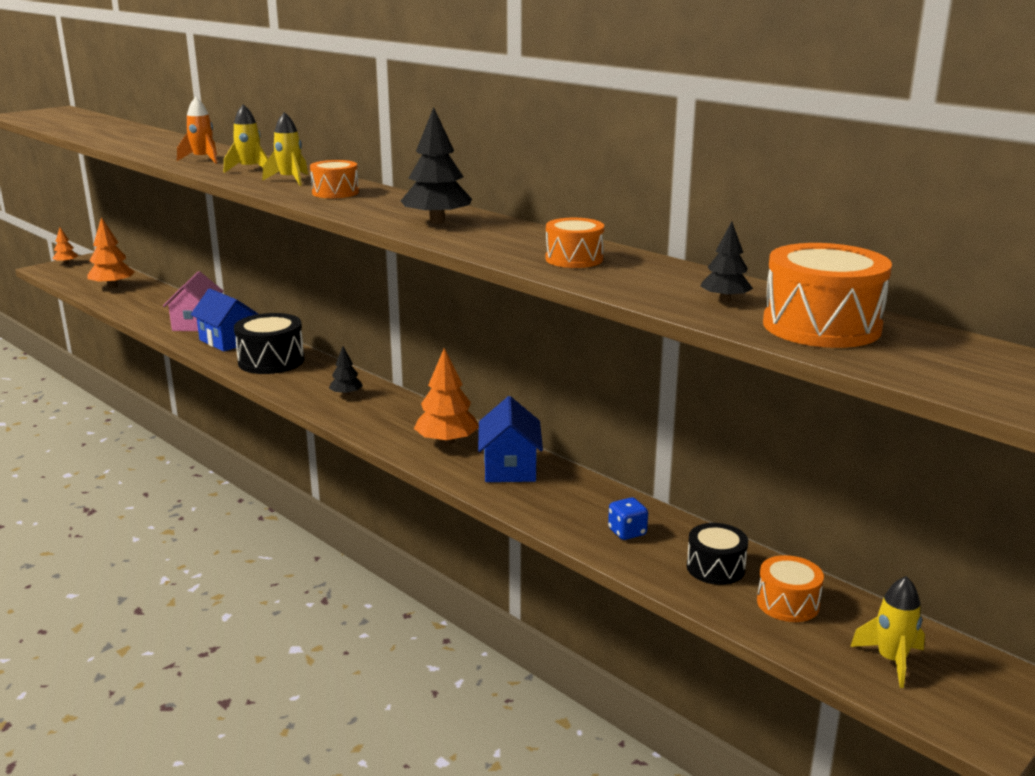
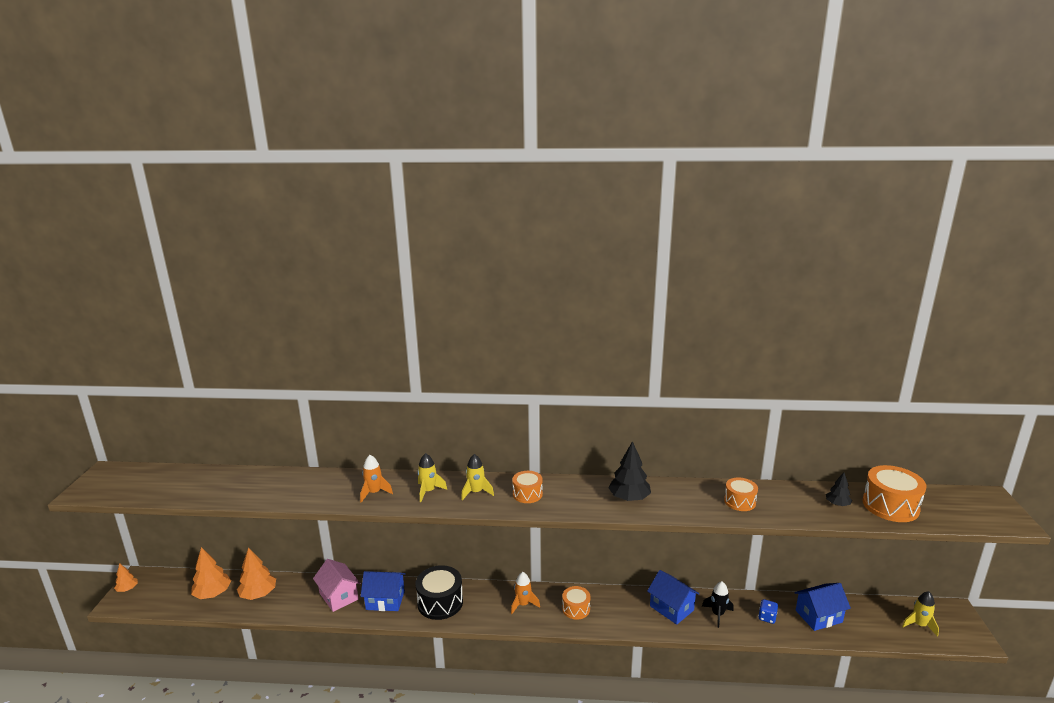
camera: 40 degrees left, 0 degrees up
black tree [329,346,363,396] -> orange rocket [511,572,540,614]
orange tree [414,348,479,445] -> orange tree moved to [237,547,276,600]
black drum [687,523,748,585] -> blue house [794,583,851,631]
orange drum [757,555,824,622] -> orange drum moved to [562,586,591,620]
none -> black rocket [702,581,734,628]

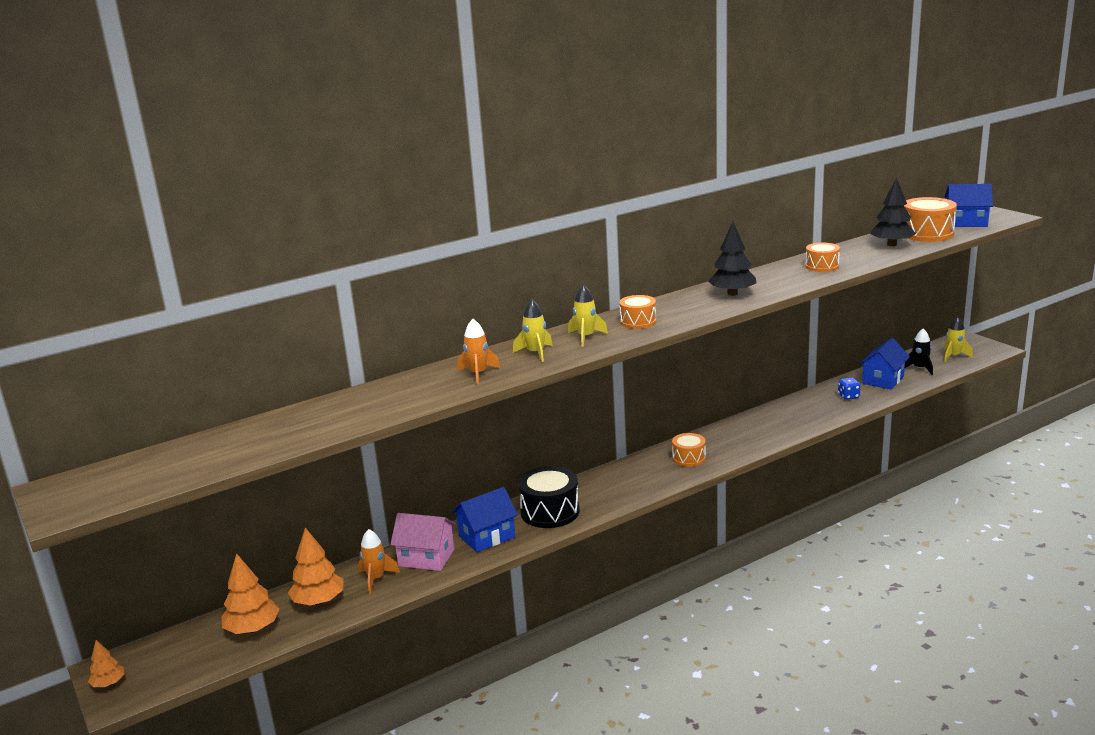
camera: 35 degrees left, 0 degrees up
orange rocket [511,572,540,614] -> orange rocket moved to [359,529,400,593]
blue house [647,570,700,625] -> blue house moved to [945,184,993,227]
black rocket [702,581,734,628] -> black rocket moved to [905,329,933,375]
black tree [826,472,852,506] -> black tree [871,178,916,246], size x1.75

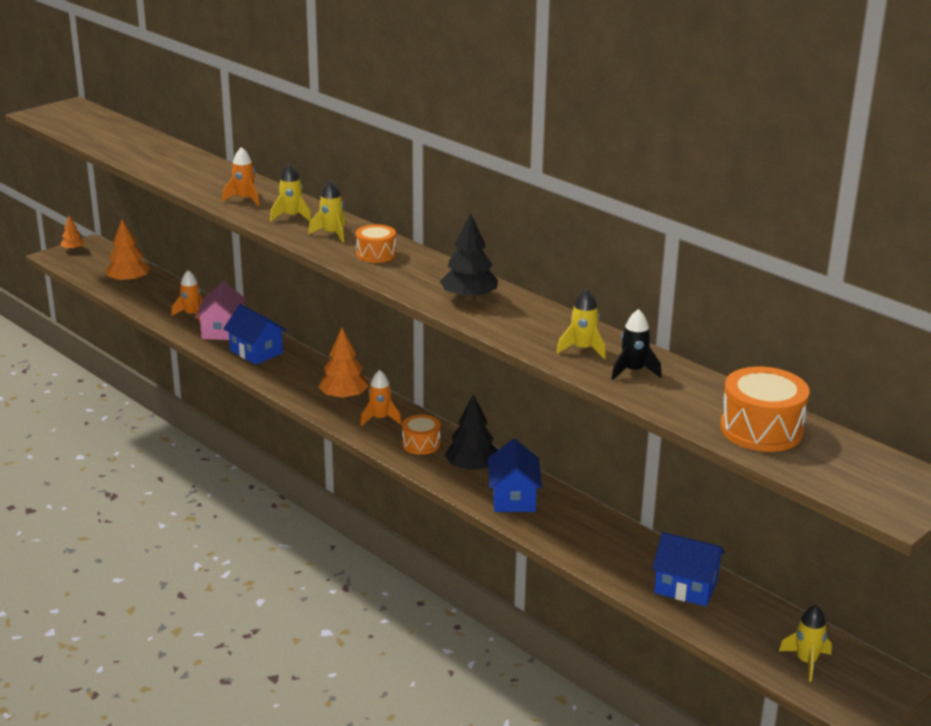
camera: 75 degrees right, 5 degrees up
orange tree [288,527,343,606] -> orange tree moved to [318,328,369,400]
black drum [518,466,580,528] -> none
orange drum [805,243,840,272] -> yellow rocket [556,288,606,359]
blue dice [838,378,860,400] -> none
black tree [871,178,916,246] -> black tree moved to [445,394,498,471]
black rocket [905,329,933,375] -> black rocket moved to [611,309,662,380]
blue house [945,184,993,227] -> blue house moved to [488,439,542,512]
none -> orange rocket [360,370,402,426]

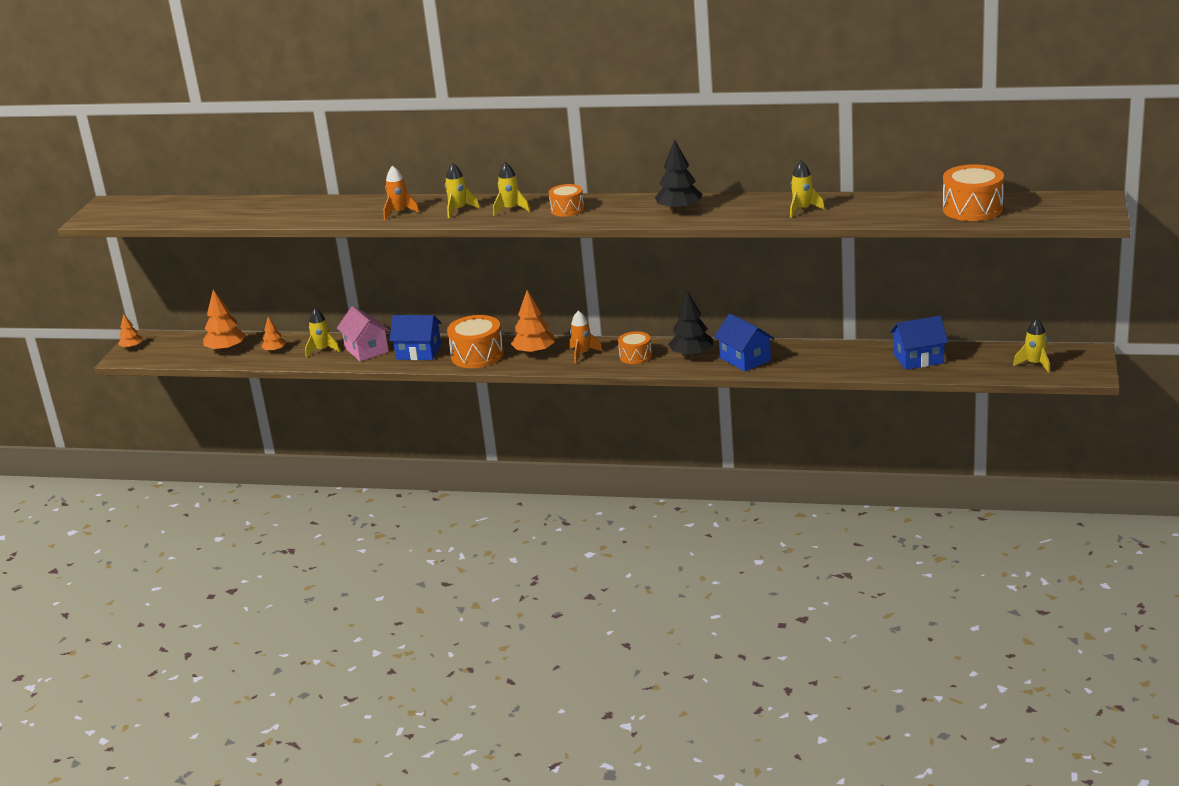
camera: 30 degrees left, 0 degrees up
orange rocket [171,270,203,321] -> yellow rocket [305,308,340,357]
black rocket [611,309,662,380] -> none
none -> orange tree [261,317,286,352]
none -> orange drum [447,315,504,368]

